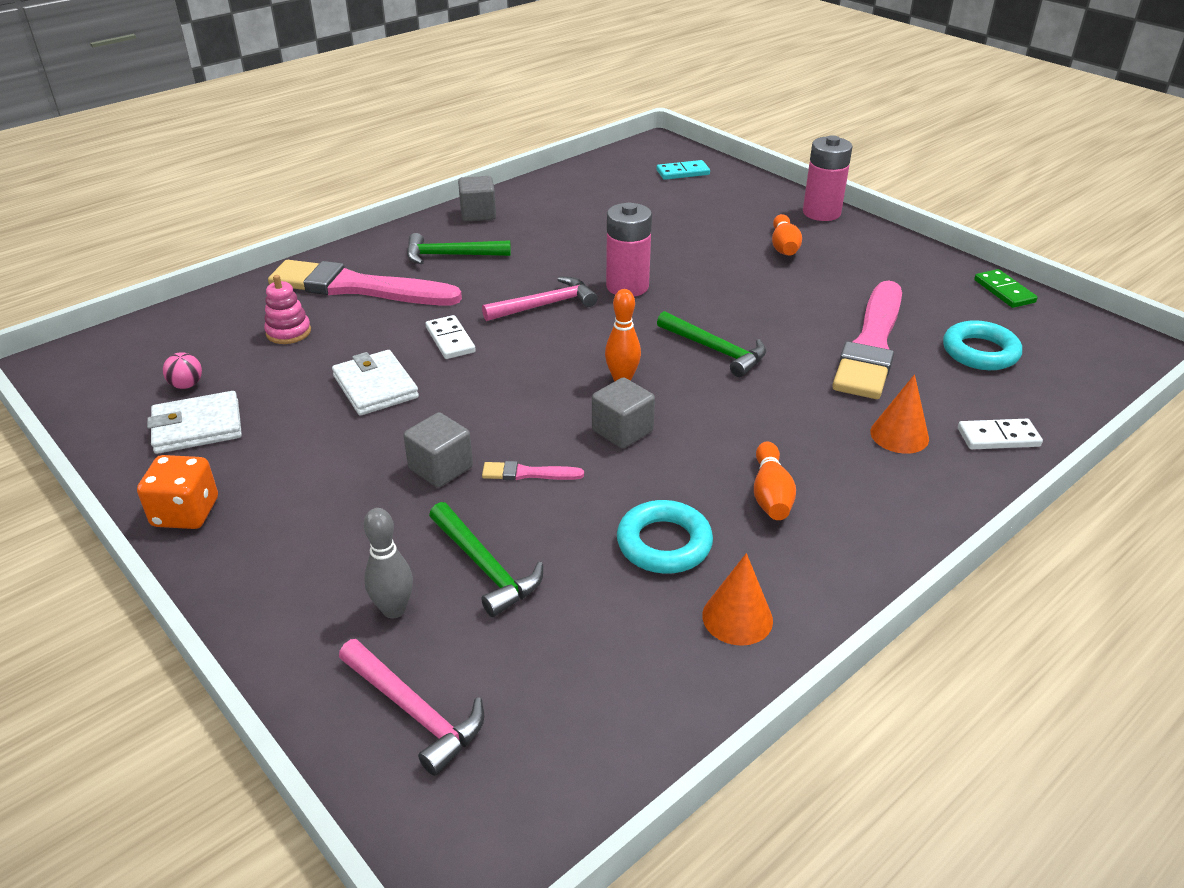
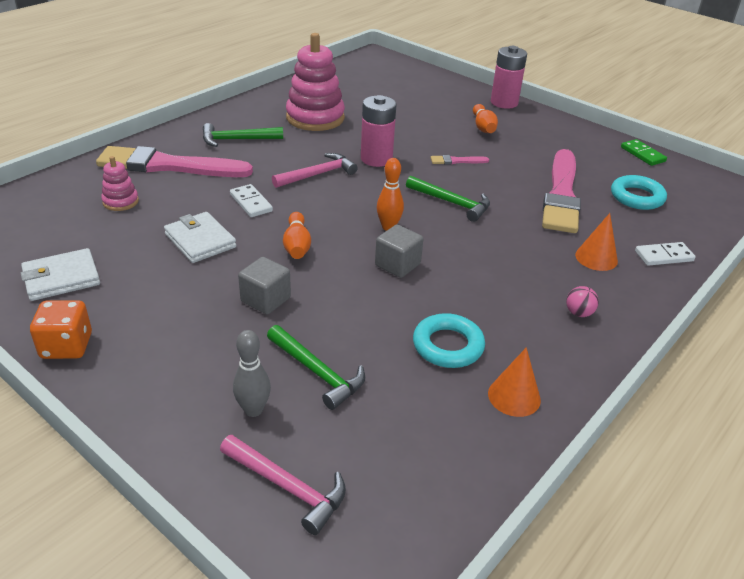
camera: 10 degrees left, 0 degrees up
pink ball [163,352,202,389] -> pink ball moved to [566,286,599,317]
grey cube [458,176,496,222] -> none
pink brush [482,461,584,480] -> pink brush moved to [431,155,489,165]
turquoise domino [657,160,710,180] -> none
orange bowling pin [754,442,796,520] -> orange bowling pin moved to [283,212,311,259]
none -> pink stacking toy [286,33,345,131]

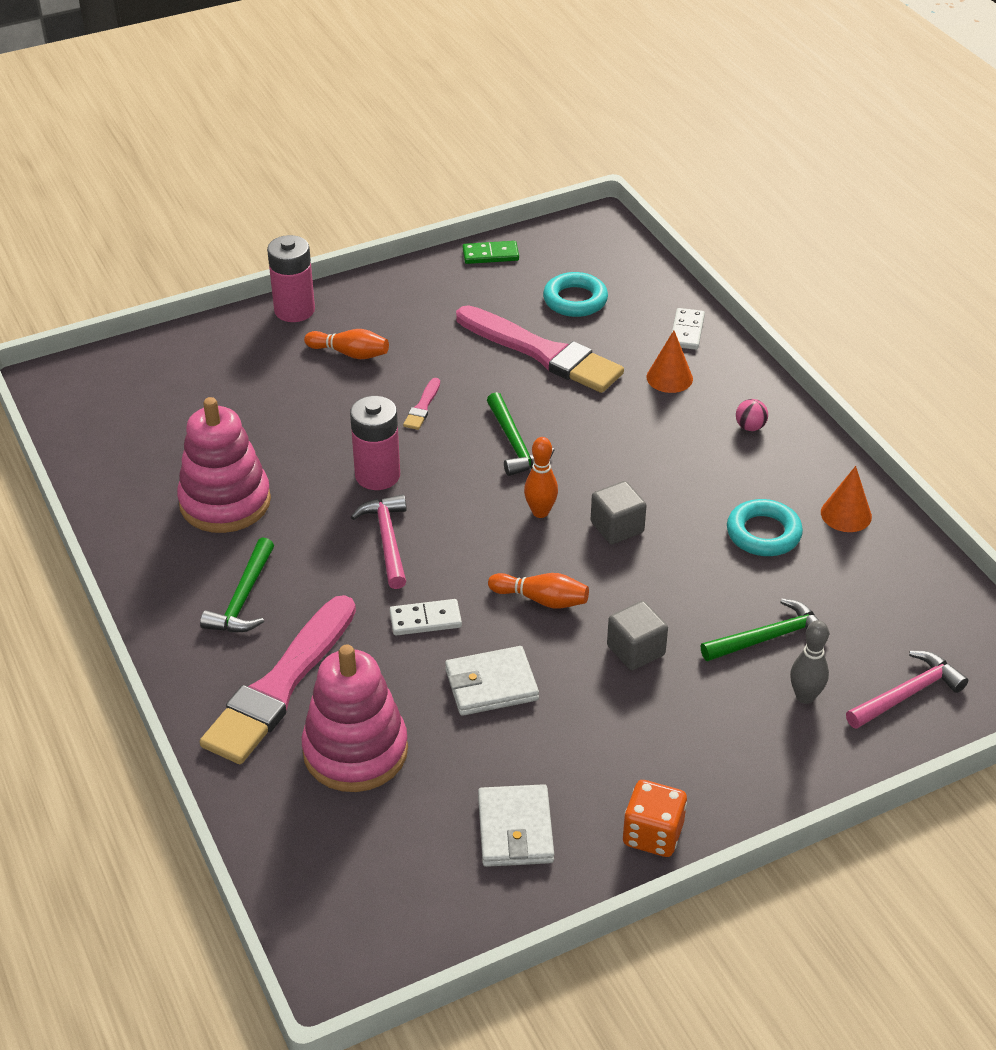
camera: 65 degrees left, 5 degrees up
pink stacking toy [101,156,139,211] -> pink stacking toy [302,645,408,792], size x2.05
green hammer [406,176,490,222] -> green hammer turned 105 degrees clockwise [487,392,554,476]

